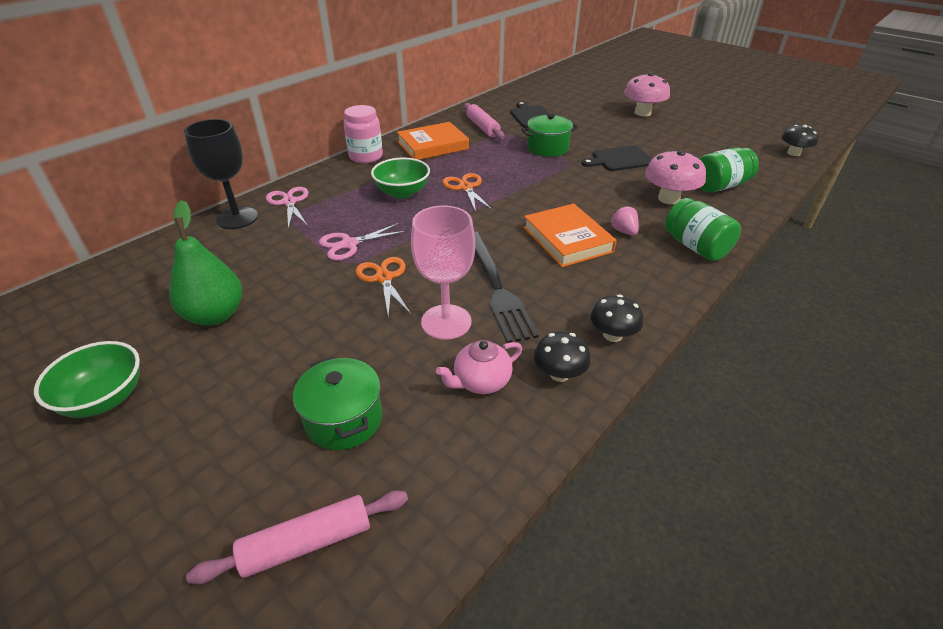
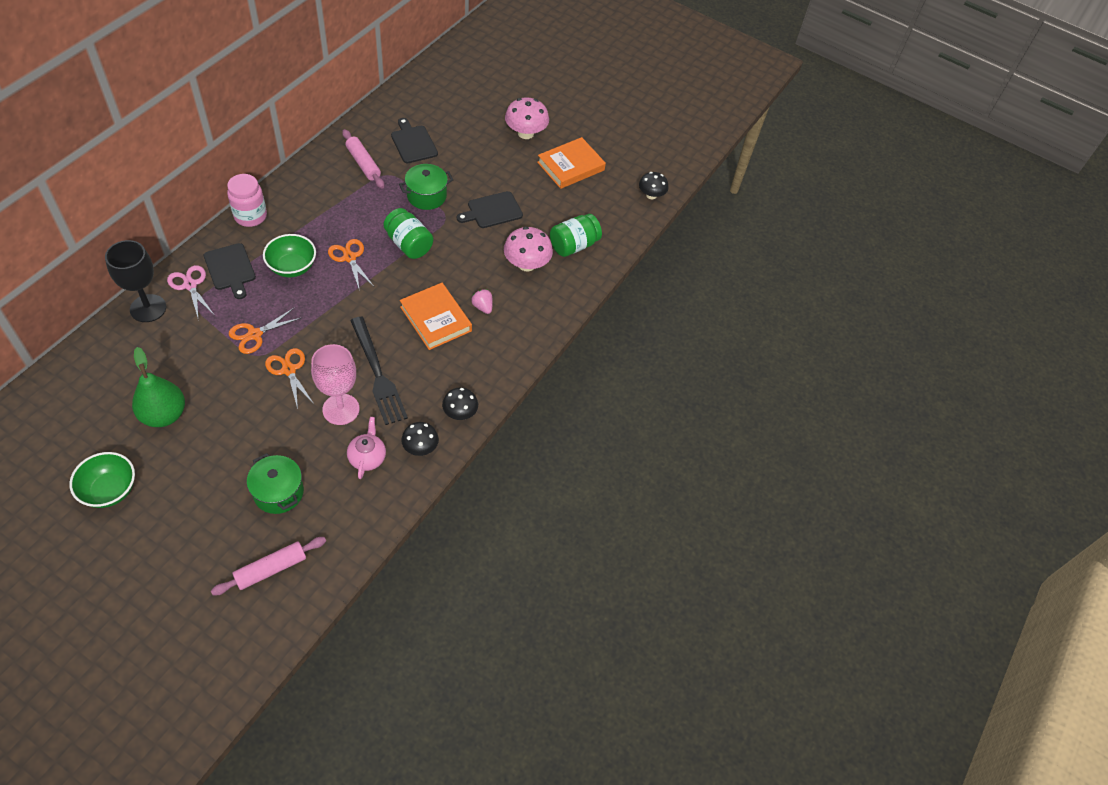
camera: 15 degrees left, 15 degrees up
pink scissors [319,223,407,260] -> orange scissors [229,308,301,354]
orange book [397,122,469,160] -> orange book moved to [537,137,606,189]
pink teapot [436,340,522,394] -> pink teapot turned 135 degrees clockwise [347,417,386,479]
green jar [665,198,741,261] -> green jar moved to [383,208,433,259]
none -> black cutting board [204,243,256,299]

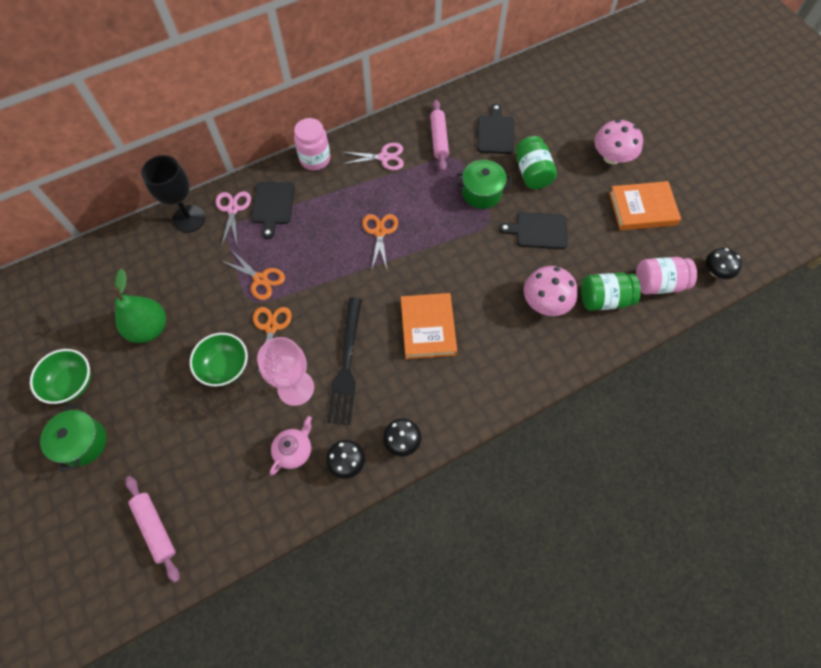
camera: 35 degrees right, 10 degrees up
pink rolling pin [211,537,326,595] -> pink rolling pin turned 60 degrees clockwise [125,476,180,583]
orange scissors [229,308,301,354] -> orange scissors turned 135 degrees counterclockwise [222,251,285,300]
green pot [247,453,304,514] -> green pot moved to [40,404,107,471]
green bowl [263,234,316,277] -> green bowl moved to [190,333,248,386]
green jar [383,208,433,259] -> green jar moved to [516,136,557,189]
pink strawberry [471,289,493,314] -> none
none -> pink scissors [342,143,404,170]
none -> pink jar [636,257,697,294]

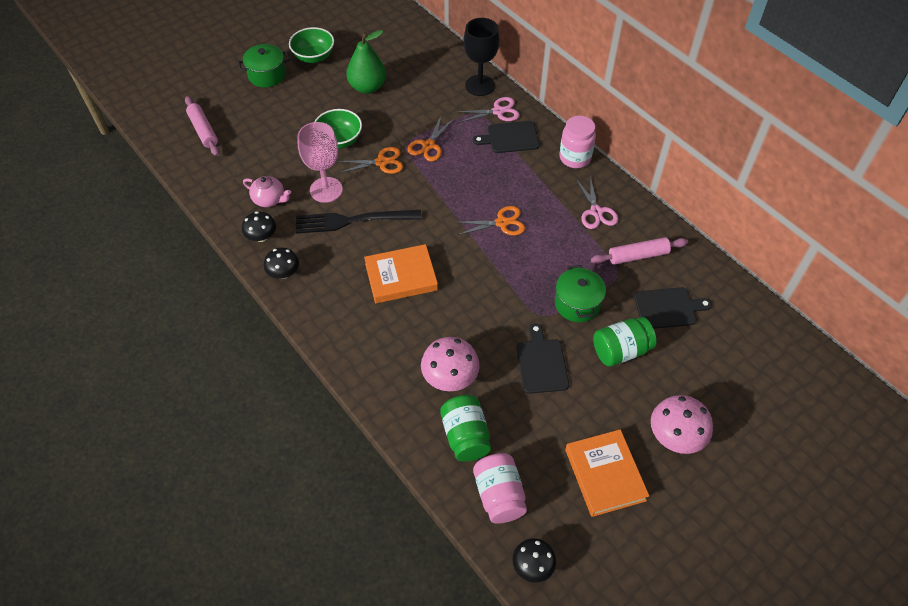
camera: 80 degrees right, 10 degrees down
pink rolling pin [125,476,180,583] -> pink rolling pin turned 75 degrees counterclockwise [185,96,220,156]

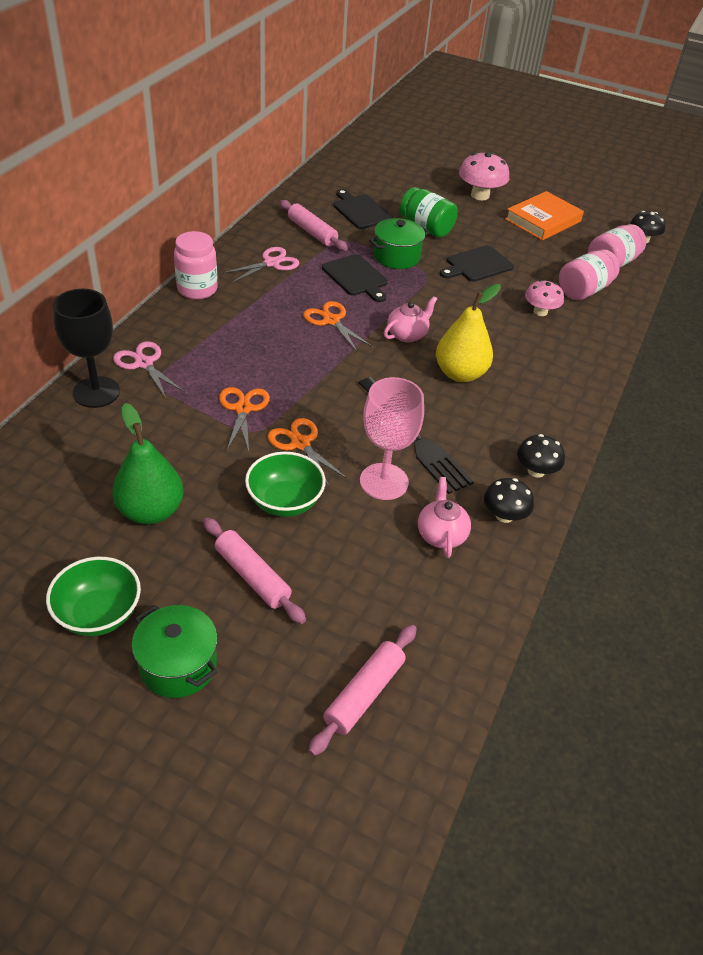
camera: 120 degrees left, 10 degrees down
orange book [364,244,438,303] -> yellow pear [436,284,501,382]
orange scissors [407,117,454,161] -> orange scissors turned 90 degrees counterclockwise [219,387,270,452]
pink mushroom [421,337,480,391] -> pink mushroom [525,280,564,316], size x0.65
green jar [440,395,491,462] -> pink jar [559,249,620,300]
black cutting board [473,121,540,153] -> black cutting board moved to [322,254,388,302]
none -> pink rolling pin [203,518,306,624]
none -> pink teapot [384,296,437,343]

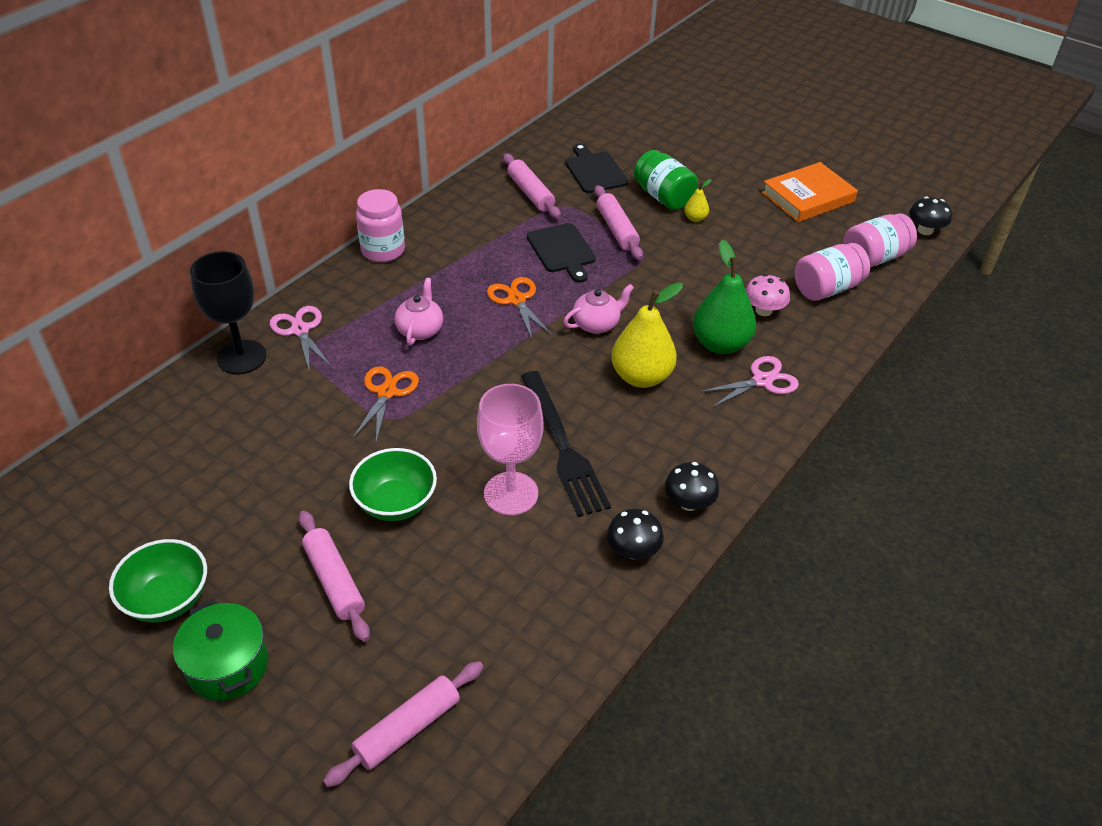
camera: 15 degrees right, 0 degrees up
green pear [112,403,184,524] -> green pear moved to [693,240,756,354]
pink scissors [223,247,299,283] -> pink scissors moved to [699,356,799,408]
orange scissors [268,418,348,486] -> none
green pot [369,218,429,269] -> pink rolling pin [594,185,643,260]
pink teapot [418,477,471,558] -> pink teapot moved to [395,278,443,345]
black cutting board [440,245,514,282] -> none
pink mushroom [459,152,509,200] -> none
none -> yellow pear [684,179,711,222]

